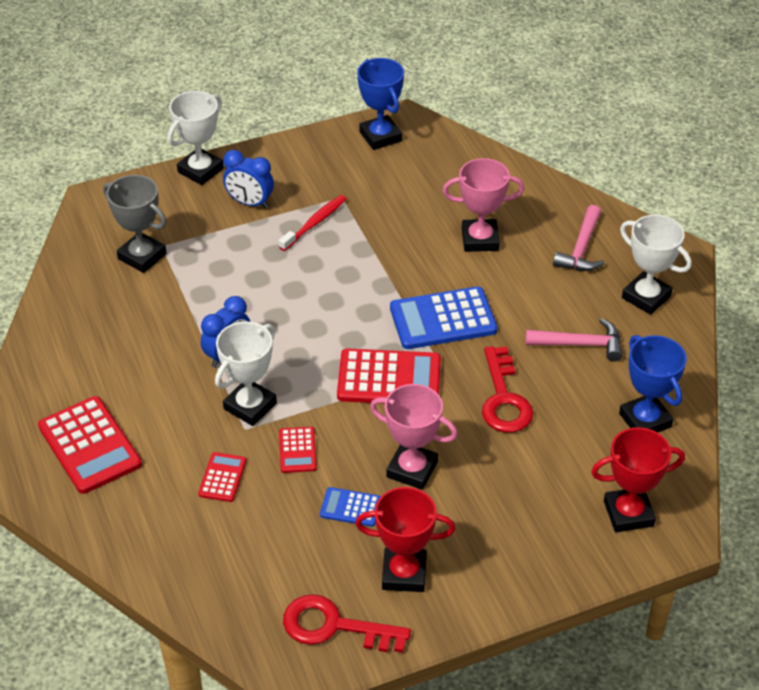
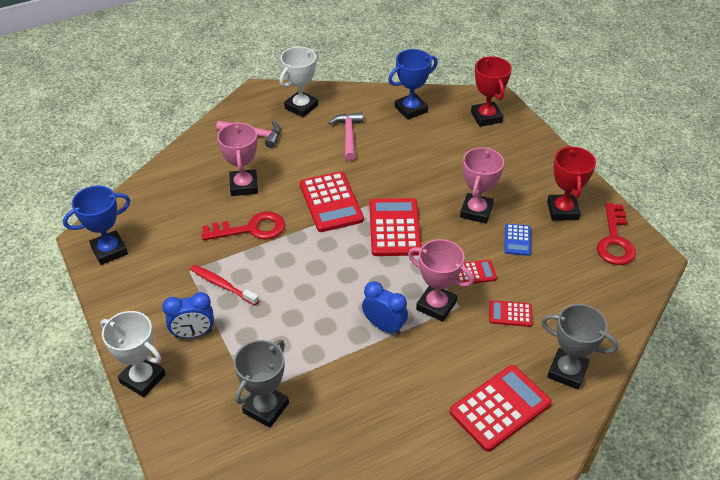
camera: 95 degrees left, 0 degrees up
white trophy [215,322,277,426] -> pink trophy [408,239,474,322]
blue clock [223,150,274,208] -> blue clock turned 60 degrees clockwise [162,292,214,338]
blue calculator [390,287,498,349] -> red calculator [300,172,364,232]
red key [482,346,534,433] -> red key moved to [201,211,285,240]
none -> grey trophy [541,304,618,390]

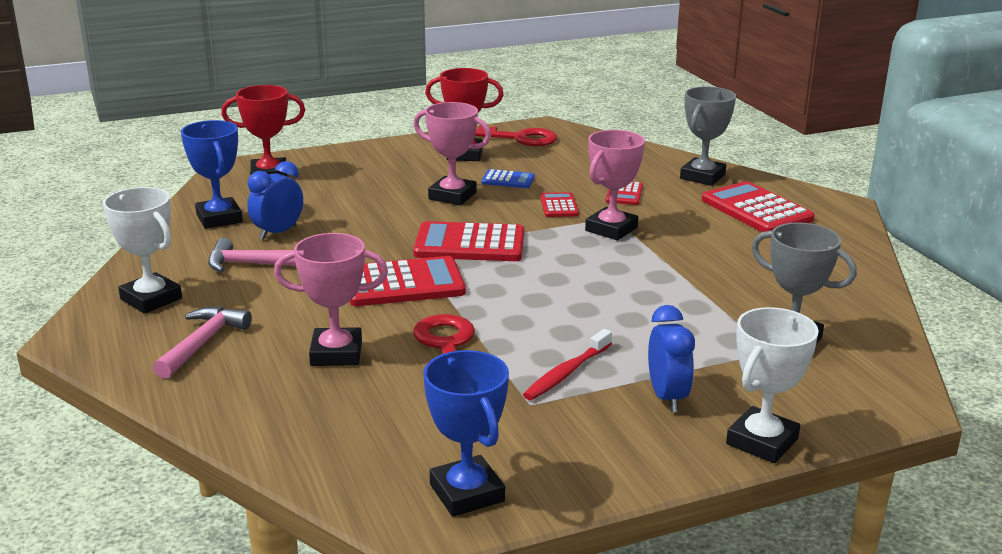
camera: 85 degrees left, 20 degrees down
blue clock [362,281,408,335] -> blue clock moved to [247,161,303,240]

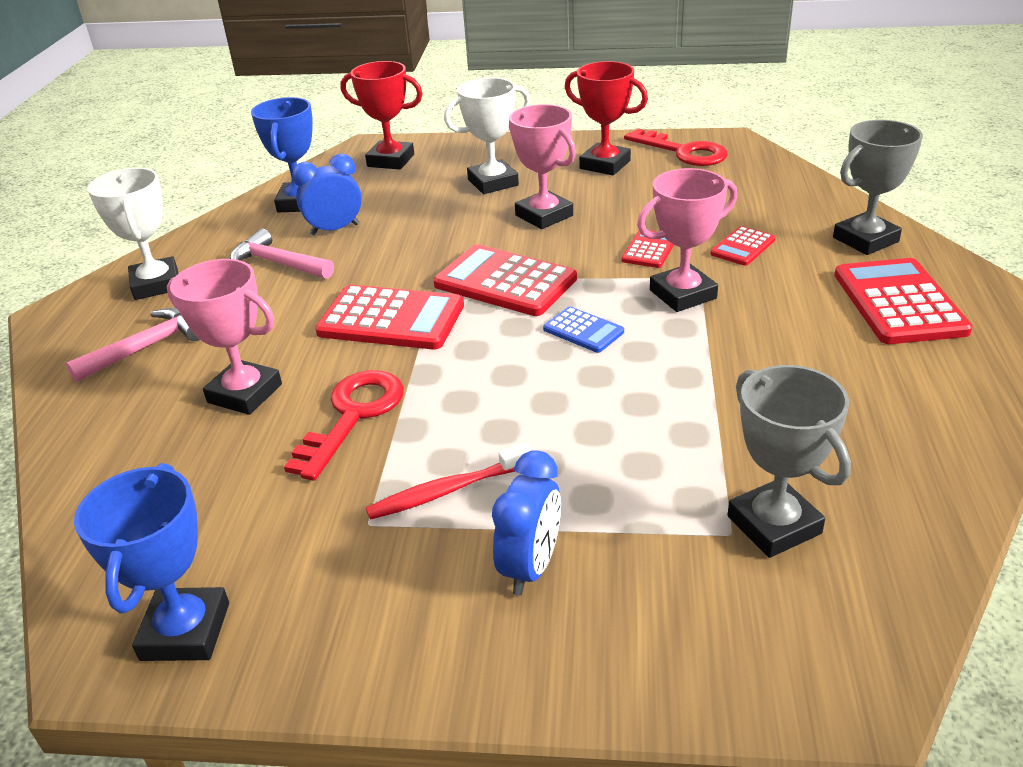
camera: 30 degrees right, 10 degrees up
blue calculator [481,169,535,188] -> blue calculator moved to [543,307,624,353]
white trophy [726,307,819,463] -> white trophy moved to [444,78,531,194]

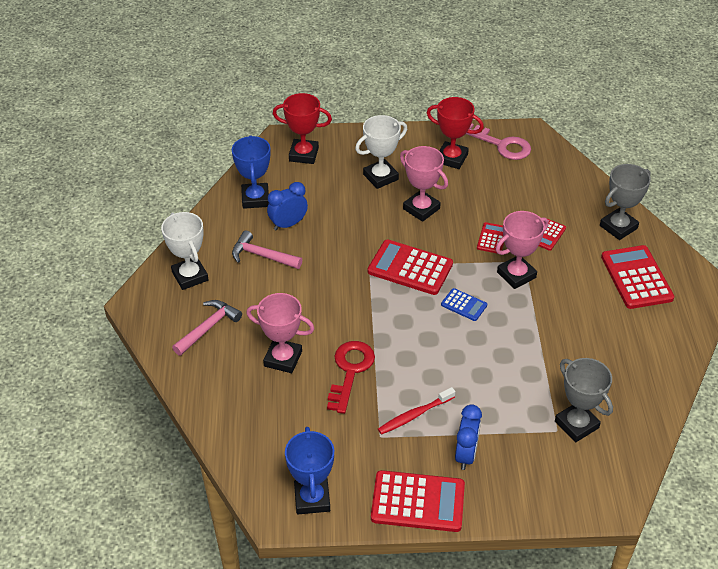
camera: 10 degrees left, 10 degrees up
red calculator [315,285,464,350] -> red calculator moved to [371,470,465,532]
red key [624,128,728,166] -> pink key [466,123,531,160]

